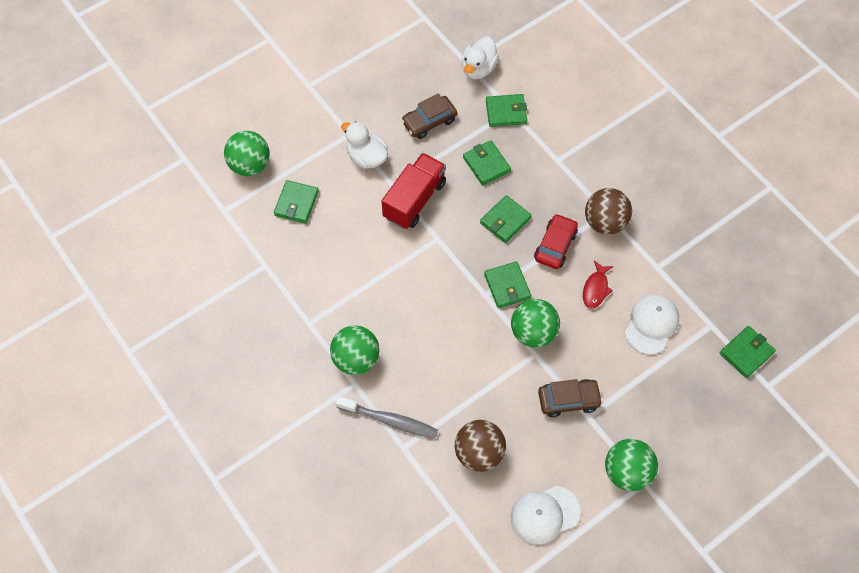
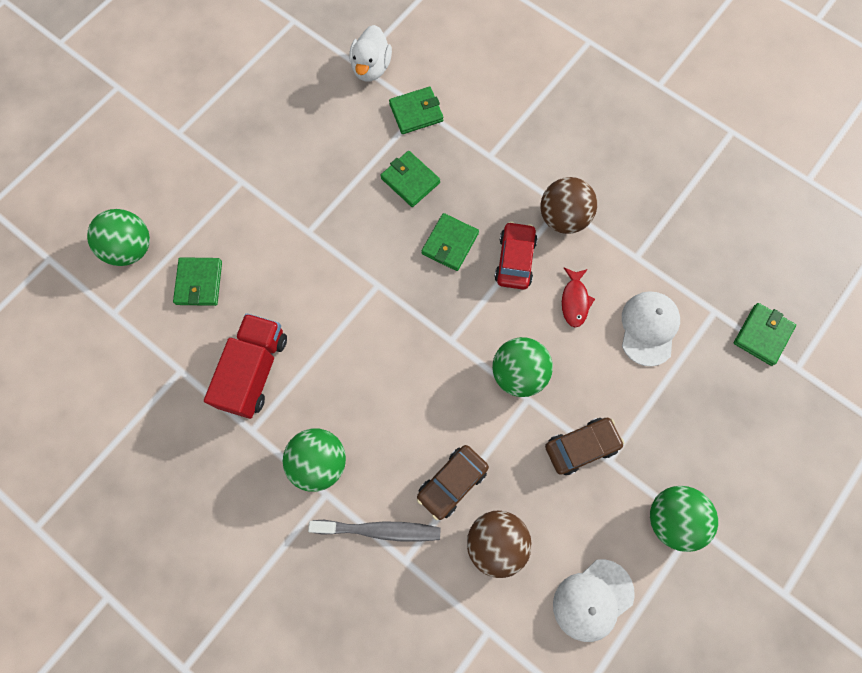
camera: 15 degrees left, 10 degrees up
white duck [341,121,388,169] -> none
red truck [382,153,446,229] -> red truck moved to [204,313,287,419]
brown car [401,94,457,139] -> brown car moved to [417,445,489,520]
green wallet [484,261,531,308] -> none

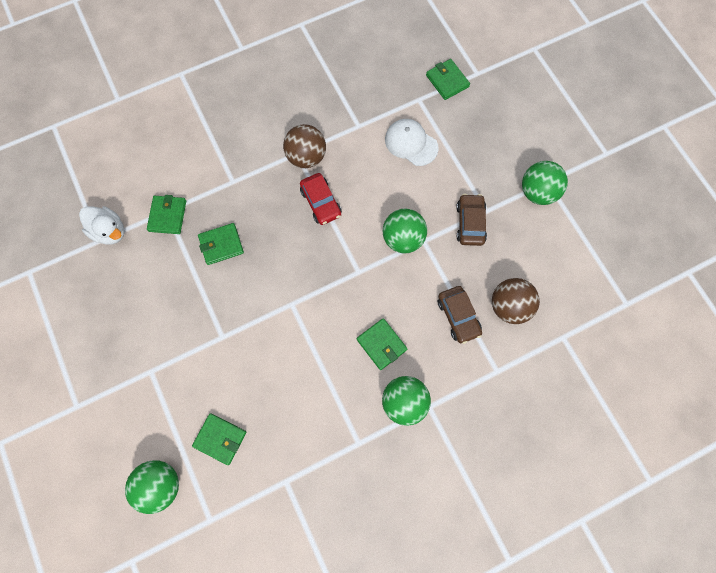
camera: 65 degrees left, 0 degrees up
red truck [204,313,287,419] -> none
grey toothbrush [308,520,440,542] -> none
green wallet [421,213,479,271] -> green wallet moved to [357,318,407,370]
red car [495,222,537,290] -> red car turned 150 degrees counterclockwise [300,173,342,225]
white cap [553,559,635,642] -> none
red fish [562,268,595,327] -> none

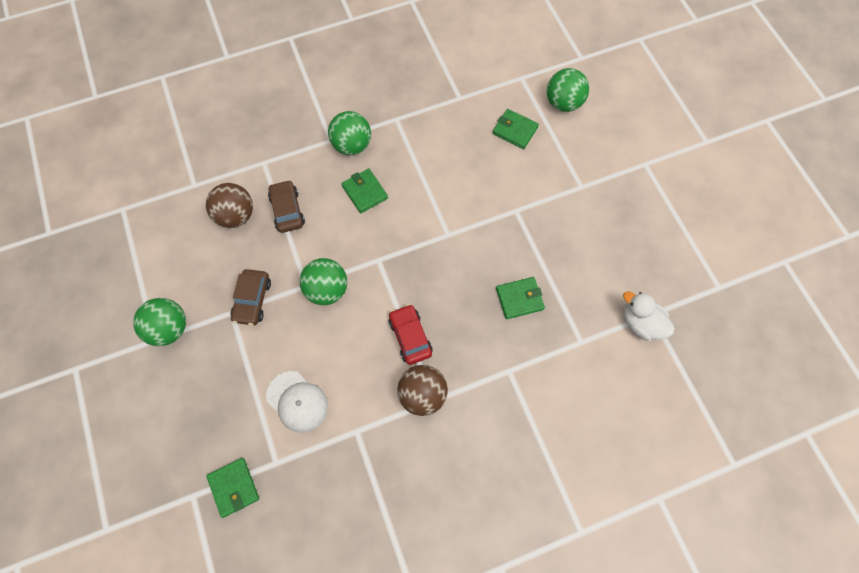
camera: 175 degrees left, 5 degrees down
green wallet [147,195,186,234] -> none

